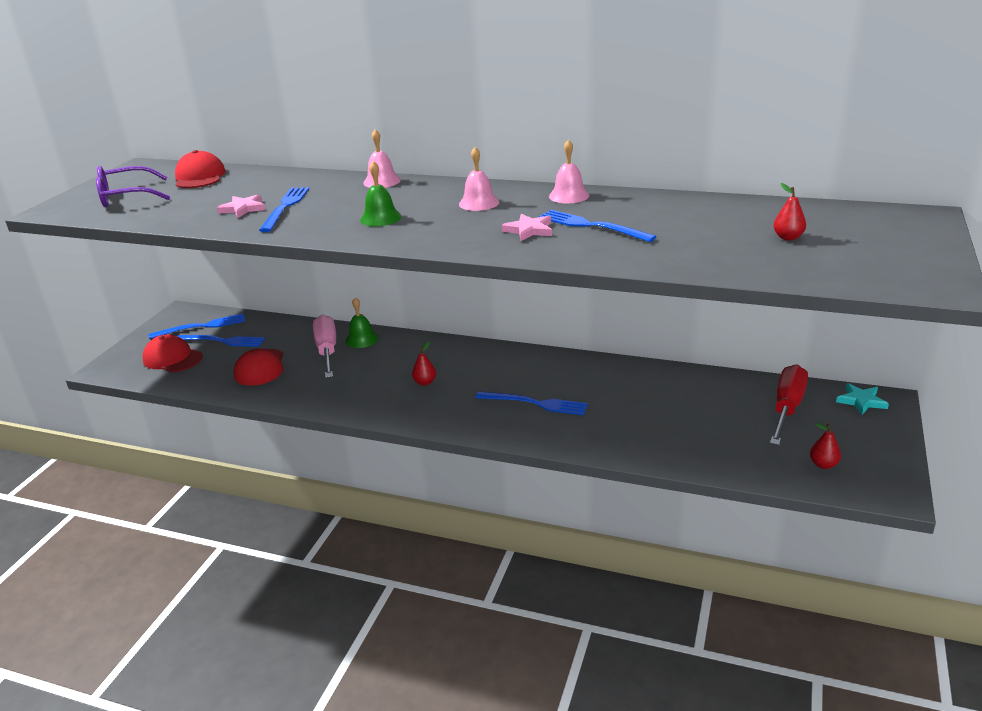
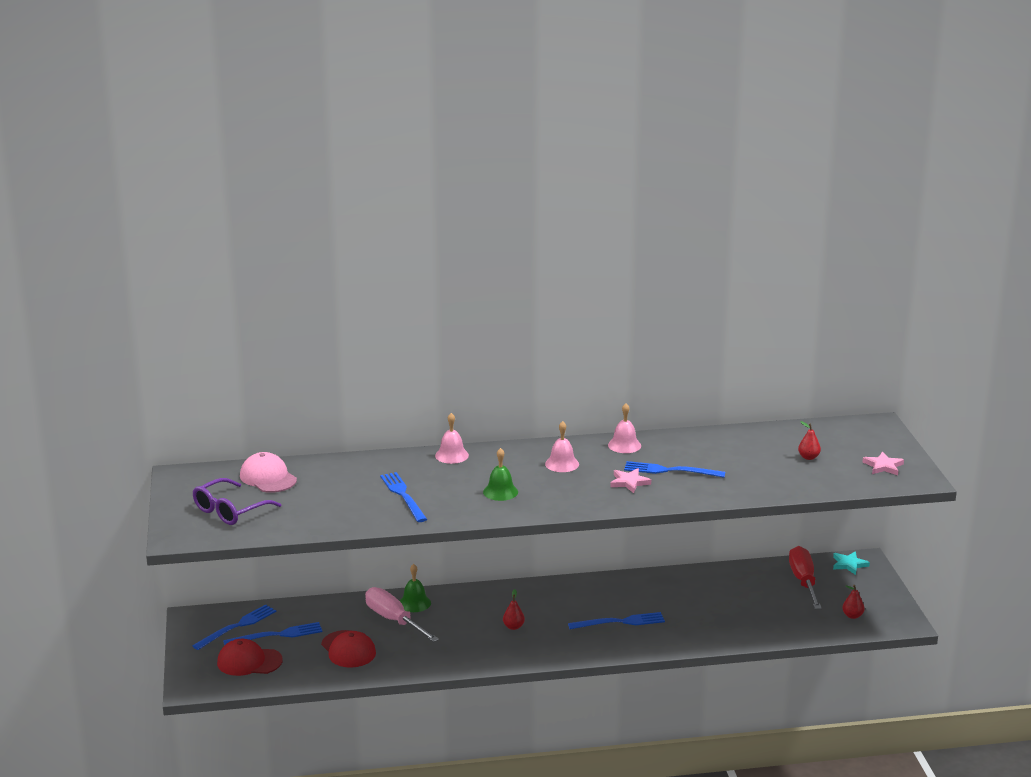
camera: 30 degrees left, 5 degrees down
red cap [175,150,226,188] -> pink cap [240,452,297,493]
pink star [217,194,265,218] -> pink star moved to [863,452,904,475]

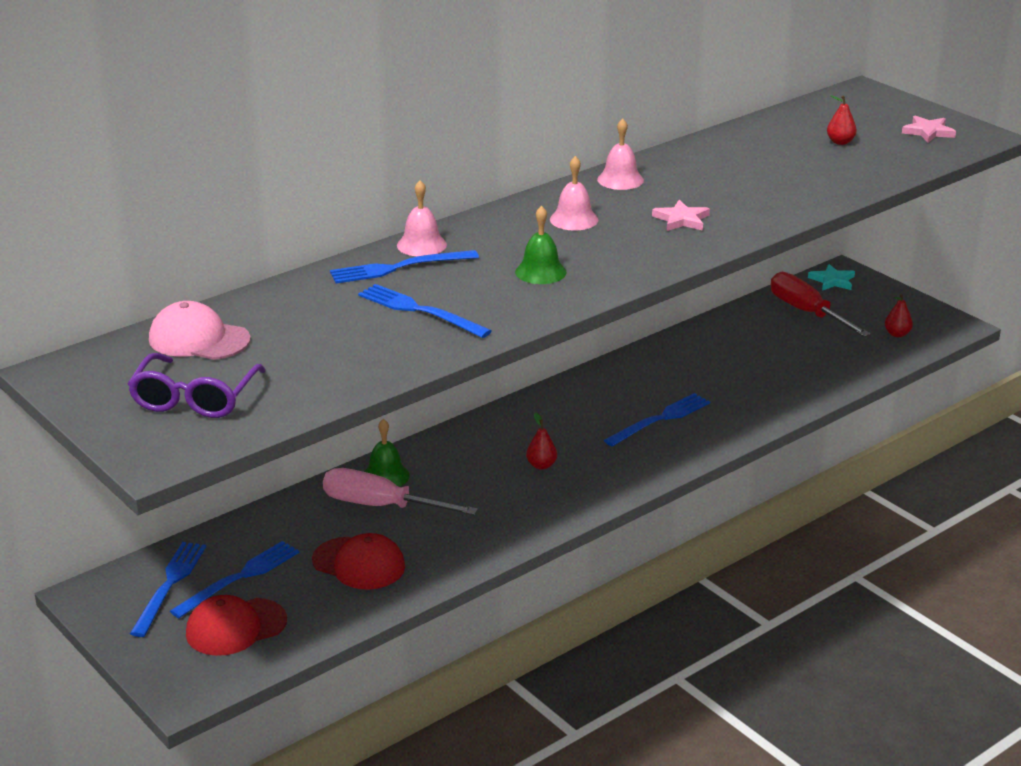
camera: 30 degrees left, 5 degrees up
blue fork [624,461,725,478] -> blue fork moved to [330,250,479,284]

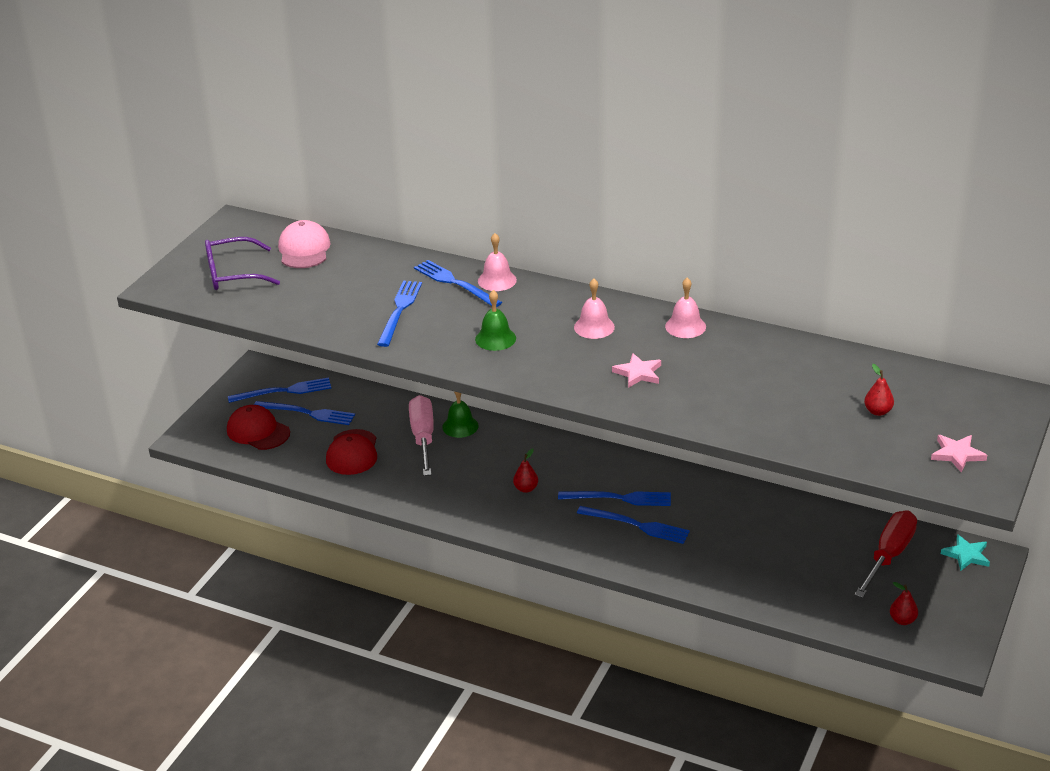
camera: 65 degrees right, 5 degrees up
none -> blue fork [558,491,671,506]

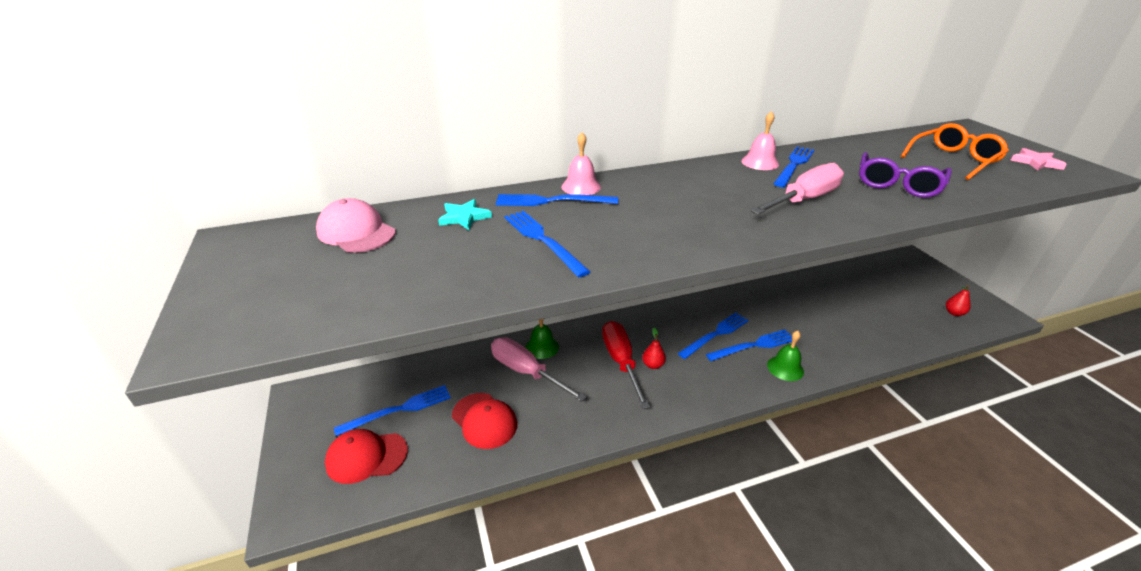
camera: 45 degrees left, 0 degrees up
purple glasses [205,237,280,290] -> purple glasses moved to [859,152,952,198]
blue fork [228,377,331,403] -> blue fork moved to [773,147,814,187]
green bell [475,290,516,351] -> green bell moved to [767,331,804,381]
pink bell [574,278,615,339] -> none
pink star [612,353,661,388] -> pink screwdriver [750,163,844,215]
red screwdriver [854,511,917,598] -> red screwdriver moved to [602,321,650,409]
red pear [864,364,894,416] -> orange glasses [901,123,1009,180]
turquoise star [941,534,990,571] -> turquoise star moved to [438,199,492,230]

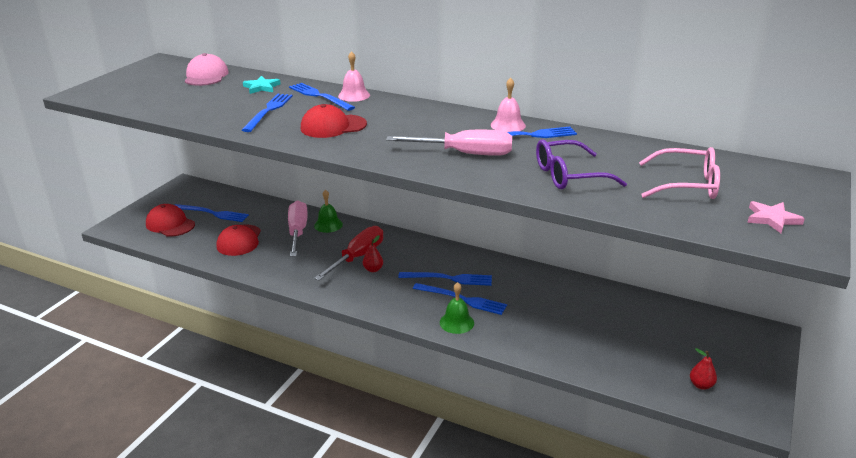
camera: 45 degrees right, 5 degrees down
orange glasses [901,123,1009,180] -> pink glasses [639,147,720,199]
none -> red cap [301,104,367,138]

